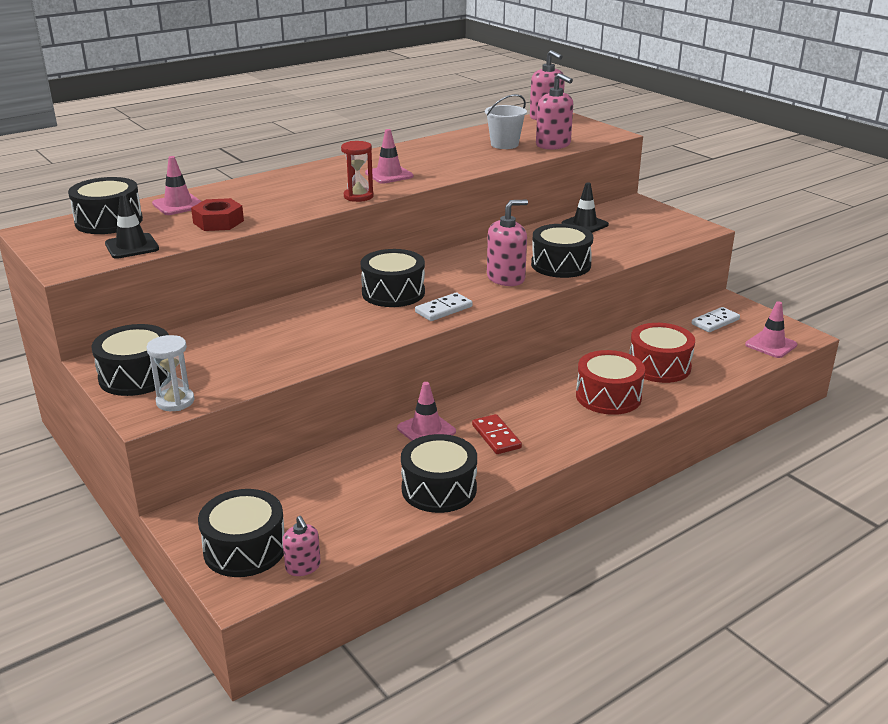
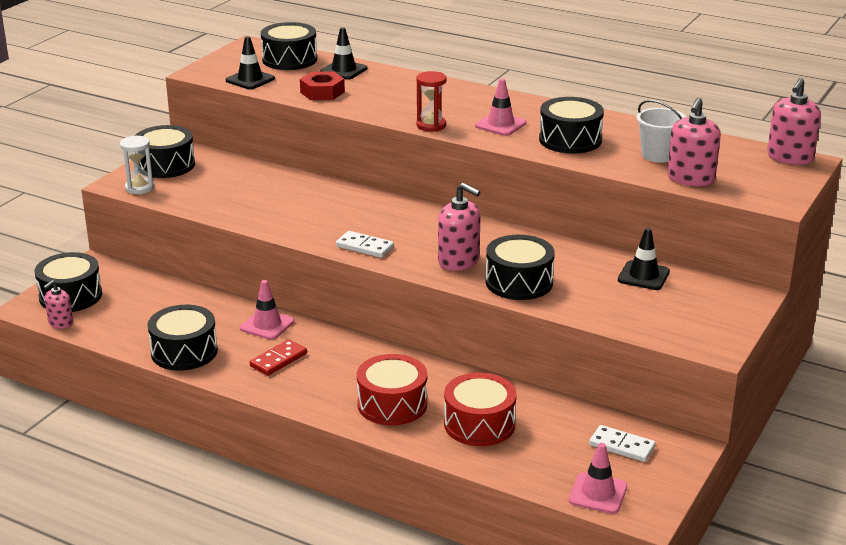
camera: 65 degrees right, 0 degrees up
pink traffic cone [152,156,202,215] -> black traffic cone [320,27,368,80]
black drum [361,249,425,307] -> black drum moved to [539,97,604,154]

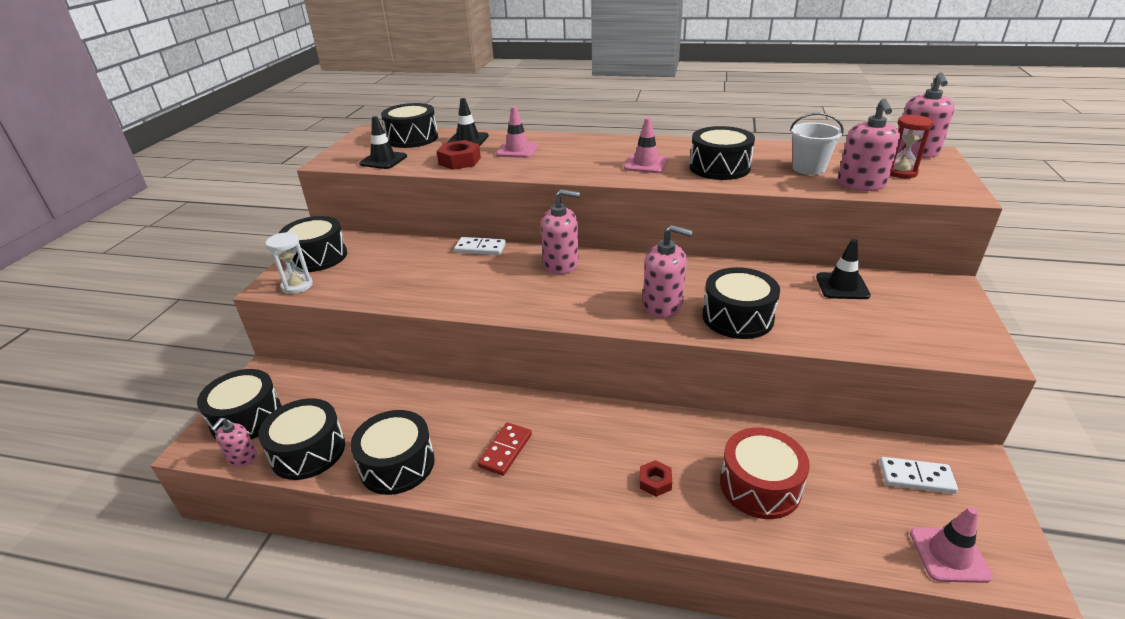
camera: 15 degrees left, 5 degrees up
pink traffic cone [240,280,294,340] -> pink traffic cone moved to [496,106,538,158]
white domino [336,231,394,258] -> white domino moved to [454,237,506,255]
red drum [357,354,427,426] -> red nut [640,460,672,497]
red hourglass [416,71,447,132] -> red hourglass moved to [890,115,934,178]
none -> black drum [258,398,345,480]
none -> pink soap dispenser [541,189,580,274]

